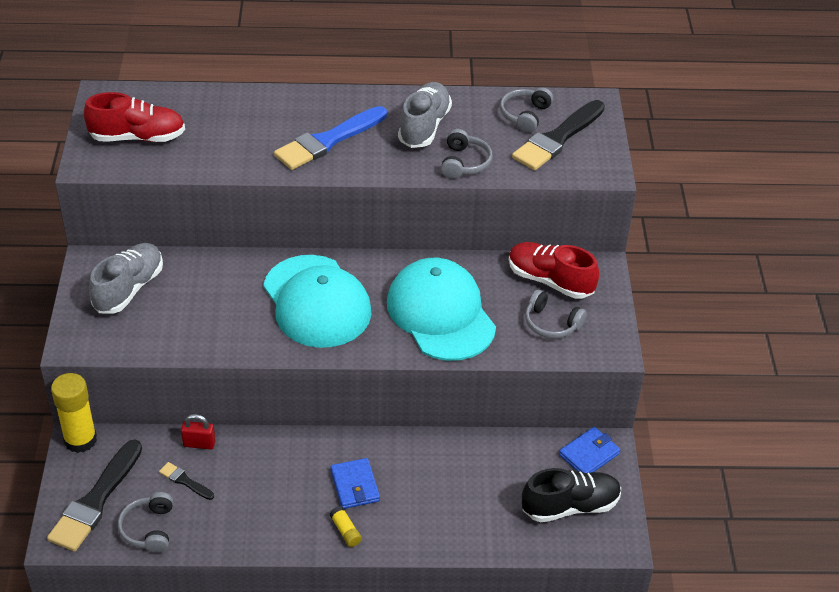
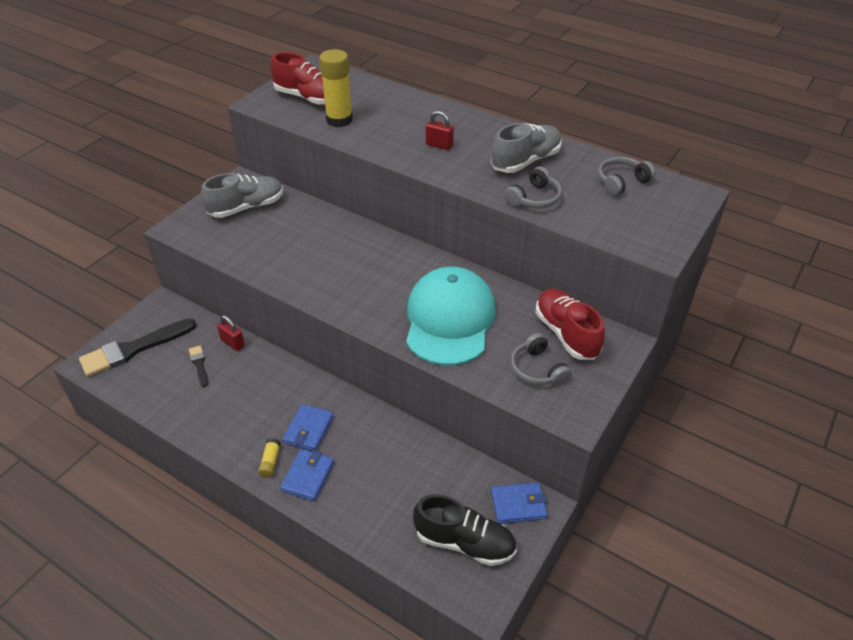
camera: 35 degrees right, 0 degrees up
yellow glue stick [51,373,97,453] -> yellow glue stick moved to [319,49,353,127]
grey headphones [118,492,173,553] -> none
turquoise cap [263,255,372,348] -> none
blue brush [274,106,387,170] -> red padlock [426,111,454,150]
black brush [512,100,605,170] -> none
none -> blue wallet [280,449,334,501]

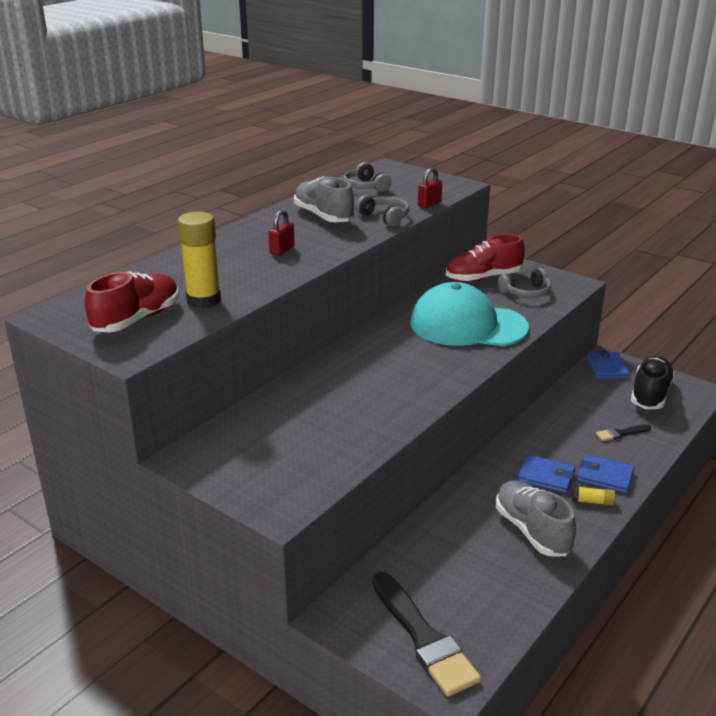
camera: 85 degrees left, 15 degrees down
black brush [189,346,208,387] -> black brush moved to [596,424,651,441]
grey shoe [201,173,283,218] -> grey shoe moved to [496,480,576,556]
red padlock [217,315,245,351] -> red padlock moved to [418,167,442,208]

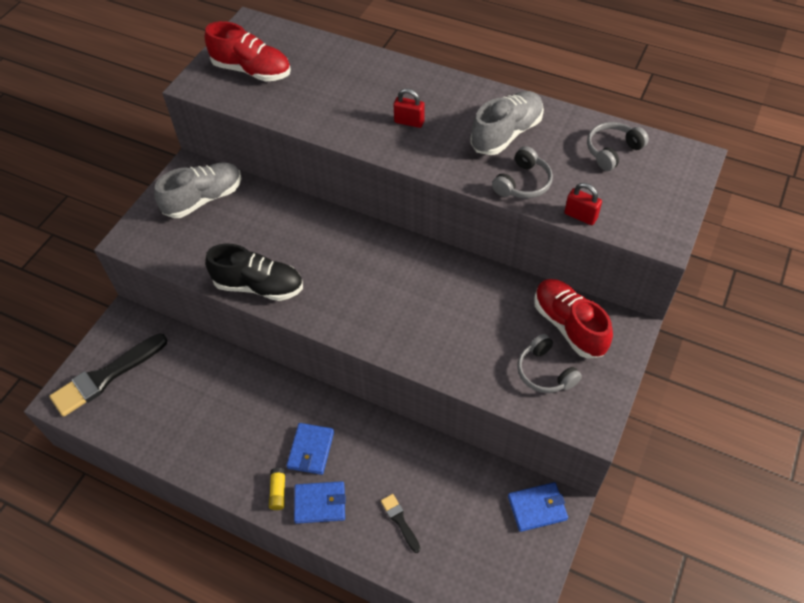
camera: 80 degrees right, 25 degrees up
yellow glue stick [178,212,221,308] -> none
turquoise cap [410,282,529,346] -> none
grey shoe [496,480,576,556] -> grey shoe moved to [154,162,241,218]
blue wallet [577,454,635,493] -> blue wallet turned 75 degrees clockwise [294,481,346,524]
black shoe [631,356,675,409] -> black shoe moved to [205,244,303,301]

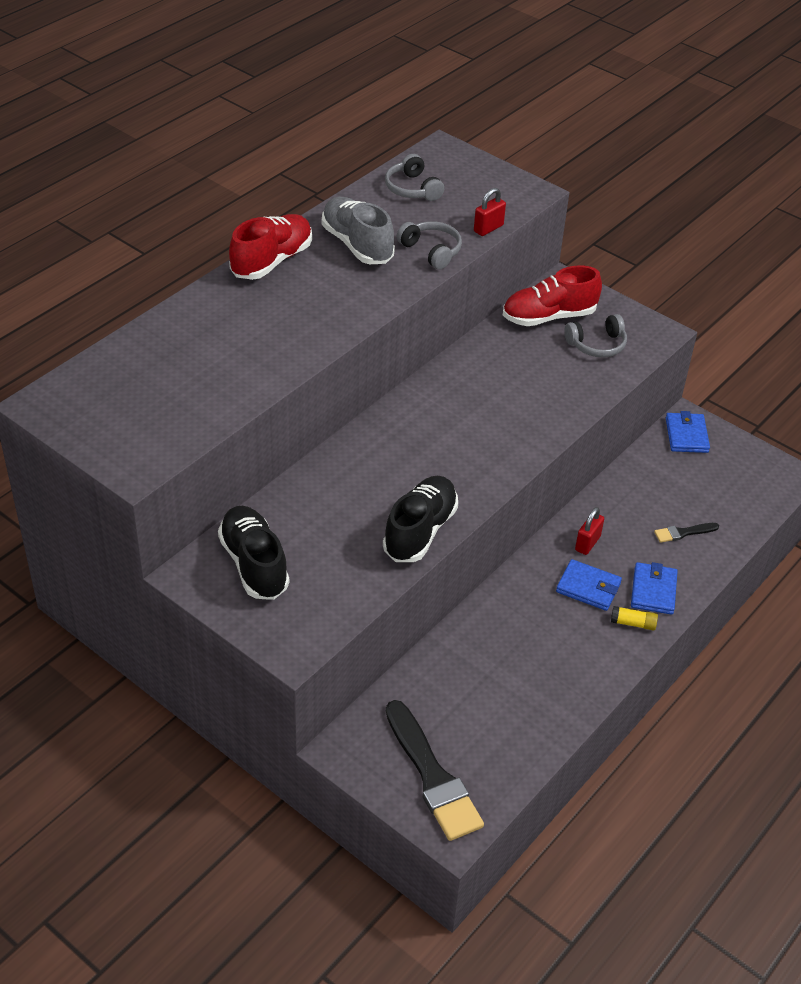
camera: 80 degrees left, 10 degrees down
grey shoe [154,162,241,218] -> black shoe [218,506,289,600]
red shoe [205,21,291,81] -> red shoe moved to [229,214,312,280]
red padlock [394,89,425,128] -> red padlock moved to [575,507,604,555]

